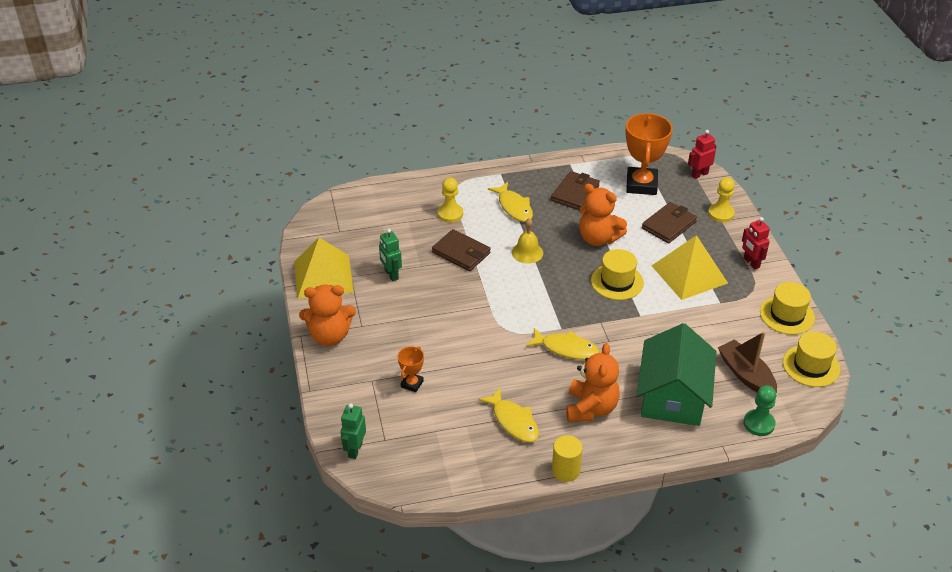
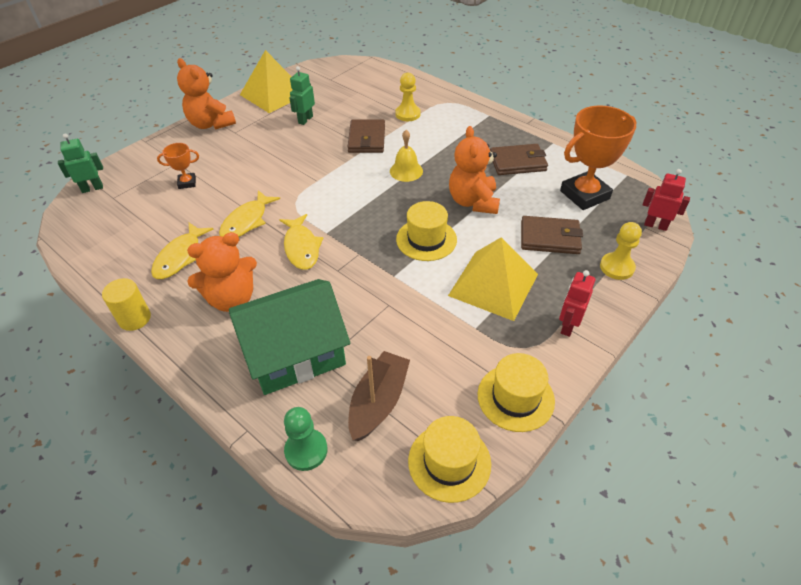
camera: 55 degrees right, 5 degrees up
yellow fish [488,182,533,222] -> yellow fish moved to [219,190,280,237]

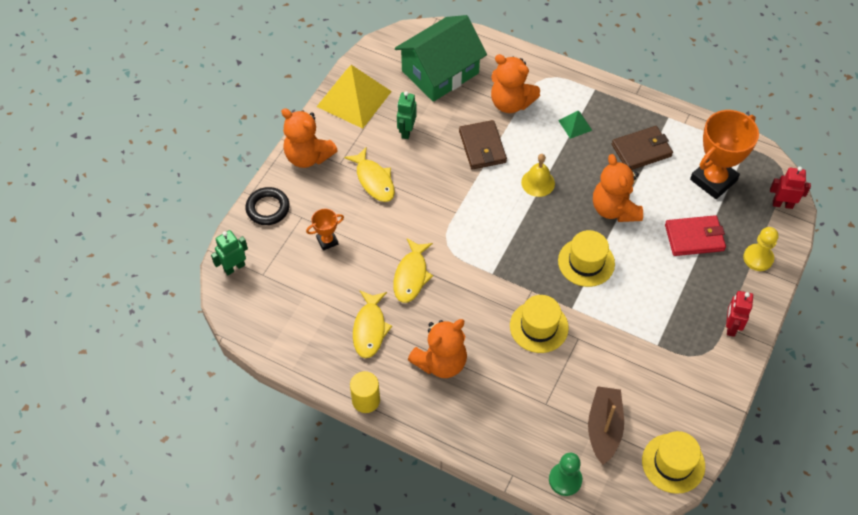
camera: 15 degrees left, 10 degrees up
green house [229,279,351,395] -> green house moved to [395,15,487,102]
yellow fish [279,214,323,270] -> yellow fish moved to [344,147,395,202]
yellow pawn [395,73,421,121] -> orange teddy bear [491,54,540,113]
yellow pyramid [448,237,538,321] -> none
yellow hat [478,353,555,432] -> yellow hat moved to [510,295,569,353]
brown wallet [521,216,583,254] -> red wallet [665,215,726,256]
none -> black ring [245,187,290,225]
none -> green pyramid [558,111,592,139]

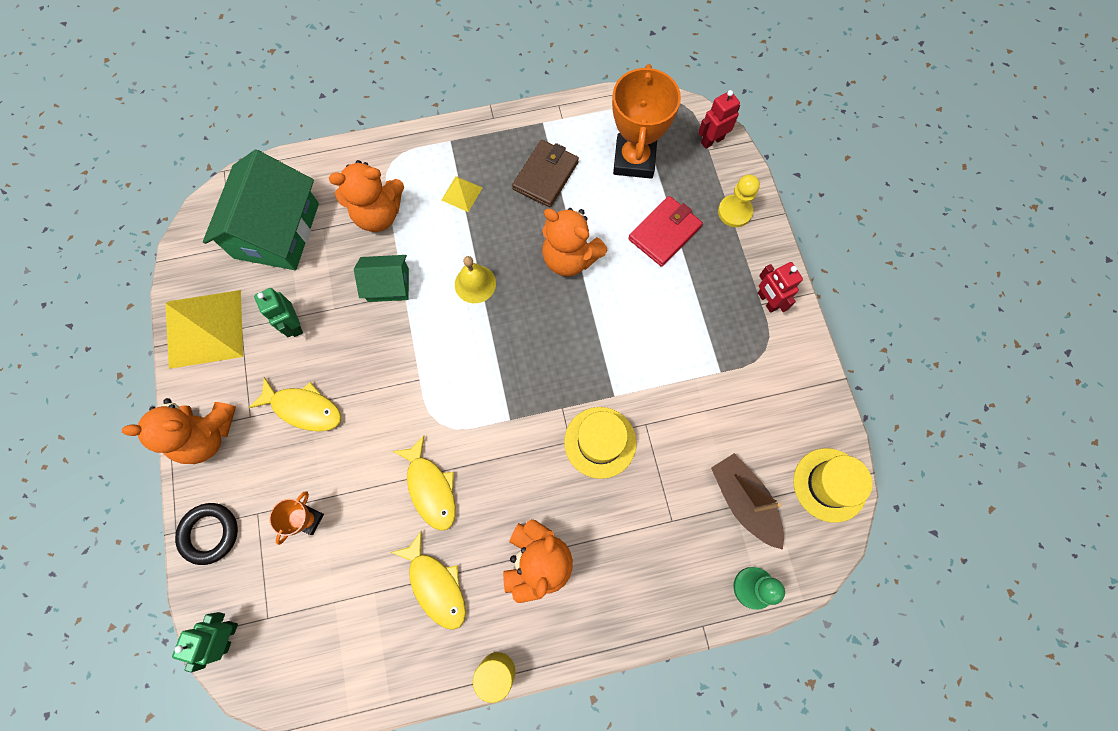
camera: 40 degrees left, 15 degrees up
brown wallet [459,120,507,169] -> green house [354,255,409,302]
green pyramid [558,111,592,139] -> yellow pyramid [442,176,483,212]
yellow hat [558,230,615,287] -> none

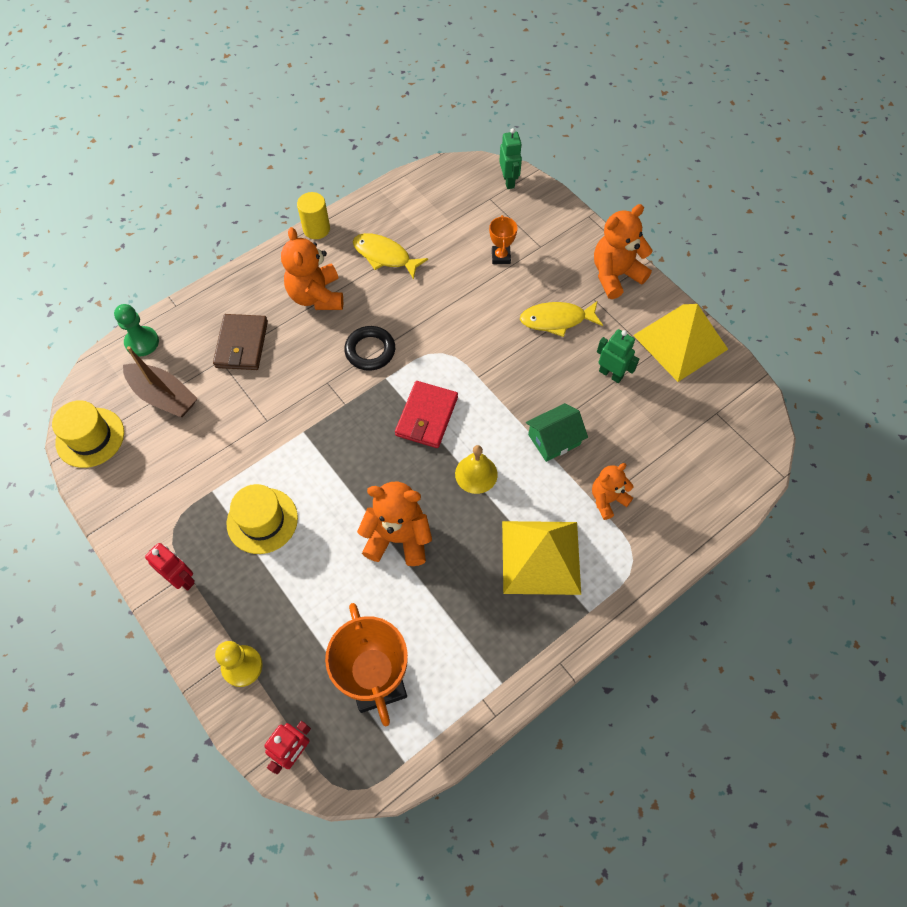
camera: 155 degrees right, 10 degrees down
black ring [175,503,238,565] -> black ring moved to [344,326,395,371]
green house [203,150,319,270] -> none
orange teddy bear [329,160,404,232] -> orange teddy bear [592,463,633,520], size x0.62
yellow fish [393,436,456,531] -> none
yellow pyramid [442,176,483,212] -> yellow pyramid [502,521,581,595], size x2.21
brown wallet [512,140,579,207] -> brown wallet moved to [213,314,268,370]
yellow hat [564,407,637,479] -> yellow hat moved to [227,484,298,554]
red wallet [628,196,703,267] -> red wallet moved to [395,381,458,448]

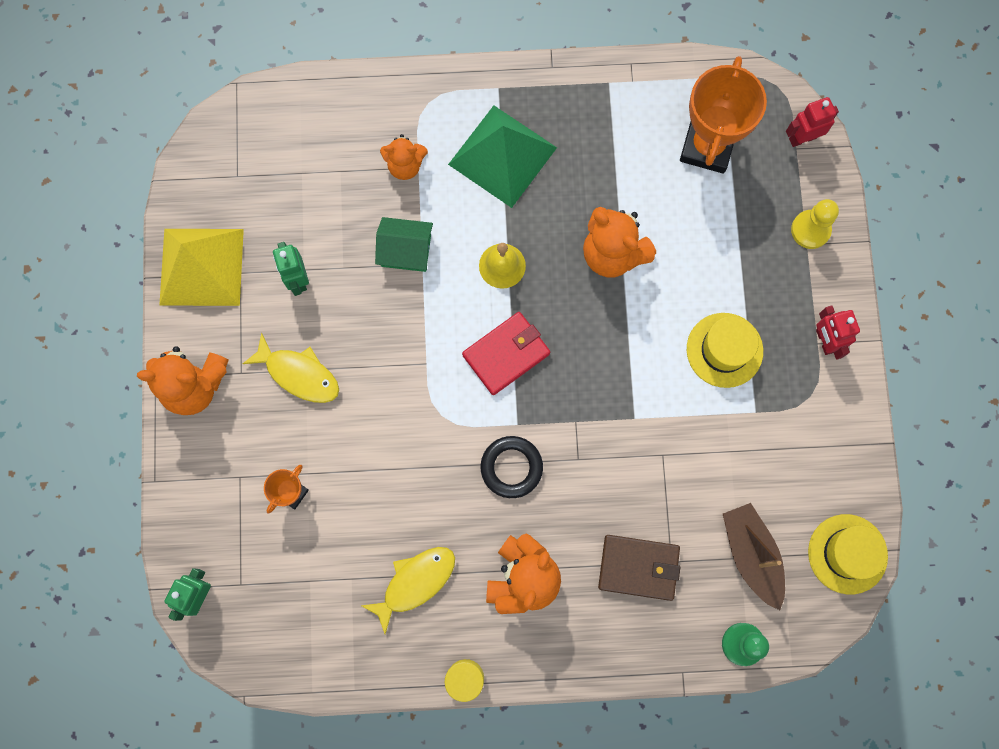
camera: 145 degrees left, 15 degrees up
brown wallet [213,314,268,370] -> brown wallet turned 60 degrees clockwise [598,535,680,601]
yellow fish [353,233,428,279] -> yellow fish turned 105 degrees counterclockwise [361,547,455,634]
yellow pyramid [502,521,581,595] -> green pyramid [448,105,557,208]

